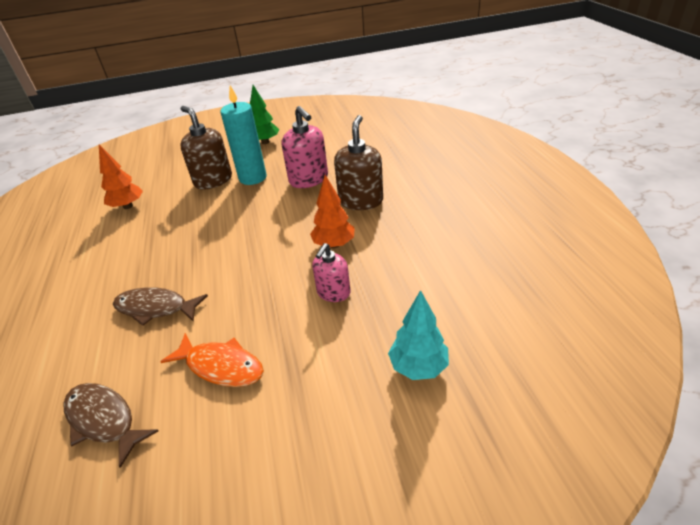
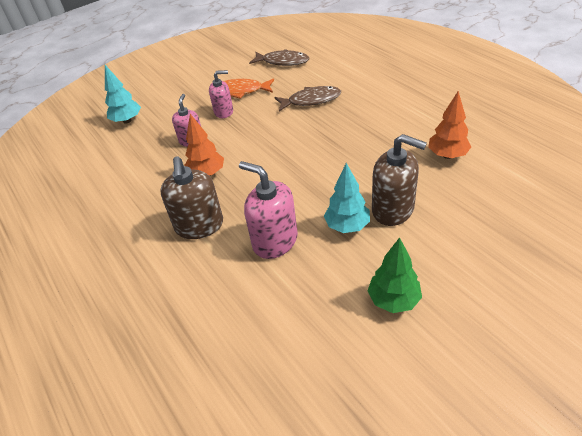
camera: 160 degrees right, 5 degrees up
turquoise candle [220,86,267,185] -> turquoise tree [324,163,370,233]
none -> pink soap dispenser [209,70,233,118]

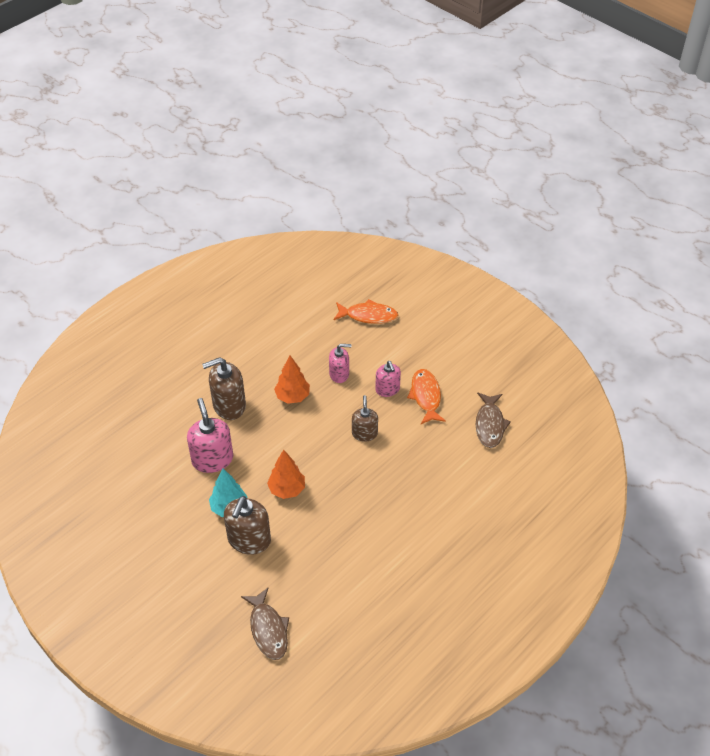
camera: 75 degrees right, 5 degrees up
turquoise tree [105,65,141,123] -> orange fish [334,299,398,324]
pink soap dispenser [239,161,298,259] -> pink soap dispenser turned 45 degrees counterclockwise [187,398,233,473]
brown fish [275,86,341,112] -> brown fish moved to [241,588,289,660]
green tree [367,237,422,313] -> none
orange tree [428,91,471,159] -> orange tree moved to [267,450,305,499]
none -> brown soap dispenser [352,395,378,442]

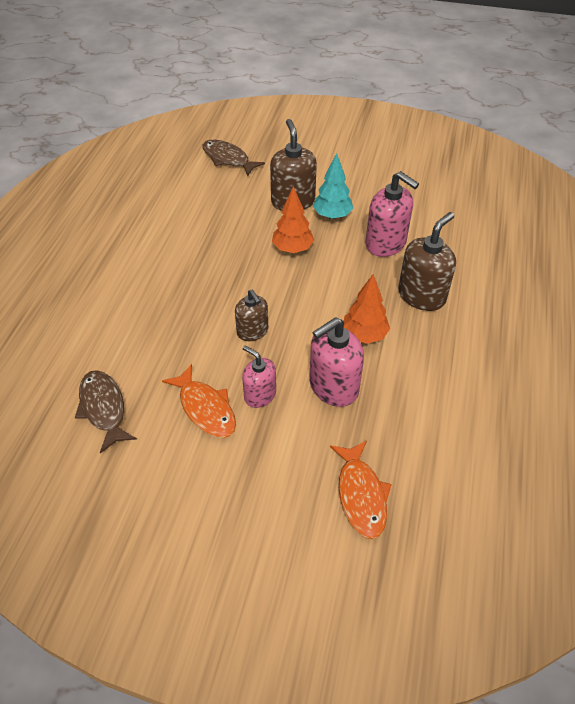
camera: 150 degrees right, 0 degrees up
pink soap dispenser [329,344,351,383] -> pink soap dispenser [309,317,364,407], size x1.59
orange fish [334,299,398,324] -> orange fish turned 75 degrees counterclockwise [330,441,392,539]

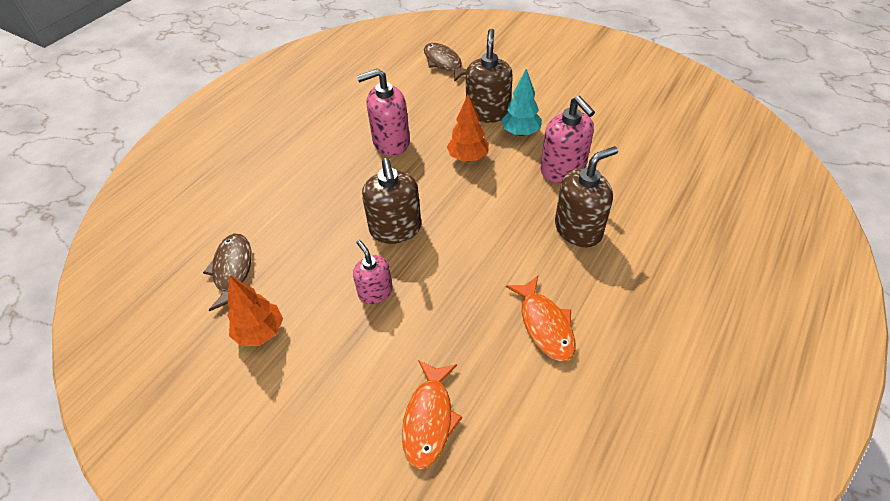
camera: 20 degrees right, 0 degrees up
orange fish [162,364,236,438] -> orange fish moved to [506,276,576,362]
brown soap dispenser [235,290,268,341] -> brown soap dispenser [362,158,421,244], size x1.59
pink soap dispenser [309,317,364,407] -> pink soap dispenser moved to [357,68,410,156]
orange tree [344,274,390,344] -> orange tree moved to [227,275,283,346]

